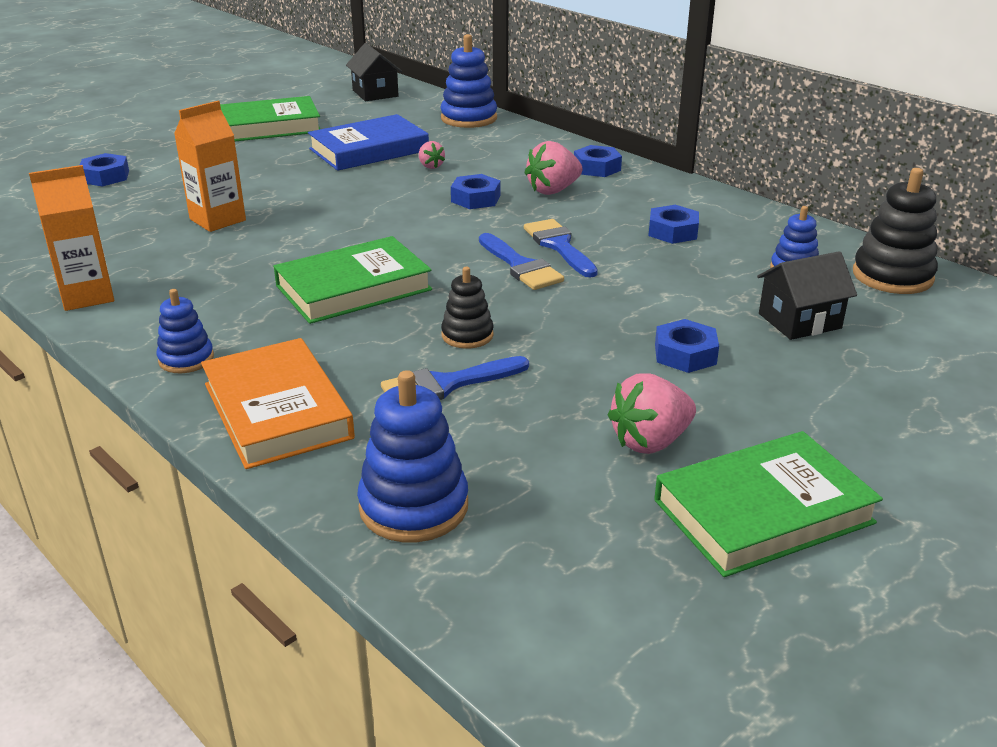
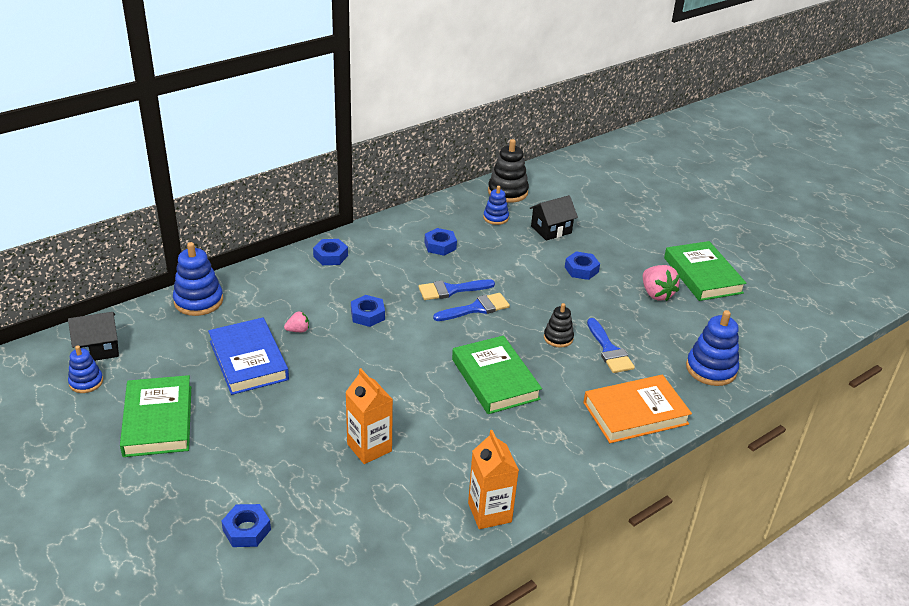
camera: 85 degrees left, 5 degrees up
blue stacking toy [157,289,214,373] -> blue stacking toy moved to [68,345,103,393]
pink strawberry [525,141,583,195] -> none
black house [757,251,857,340] -> black house turned 75 degrees clockwise [530,195,578,241]

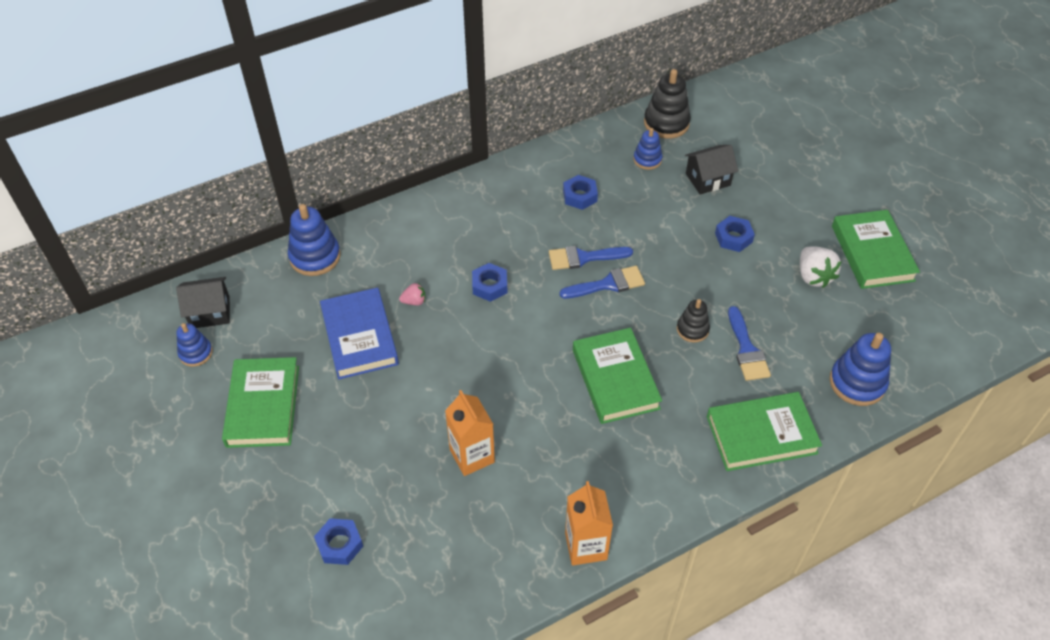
camera: 10 degrees right, 15 degrees up
blue nut [313,239,348,265] -> none
orange book [583,375,692,443] -> green book [707,392,822,471]
pink strawberry [643,265,680,301] -> white strawberry [800,246,842,288]

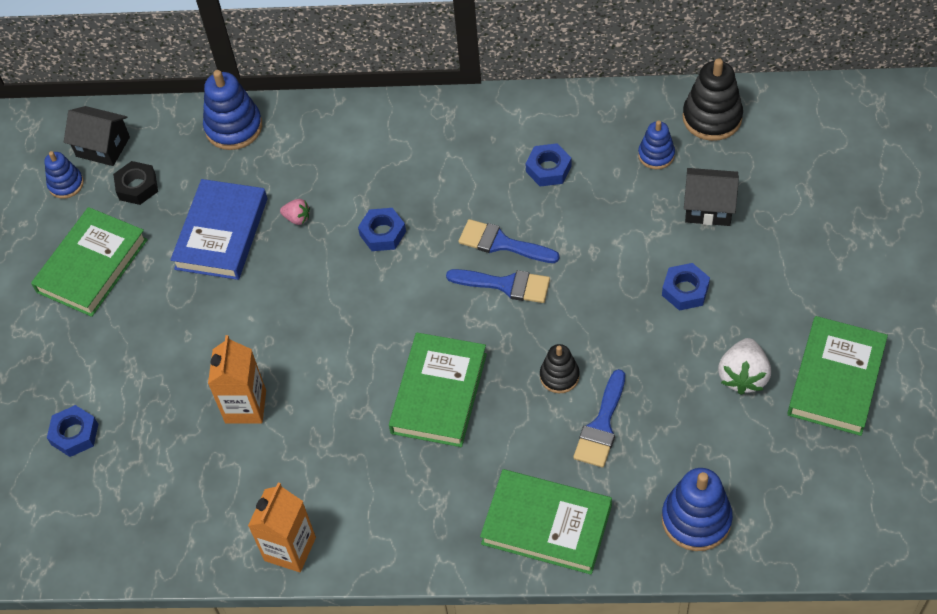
camera: 35 degrees right, 5 degrees up
none -> black nut [113,161,158,205]

